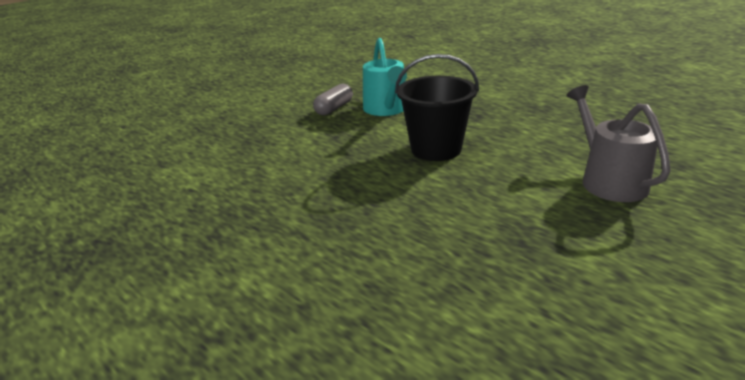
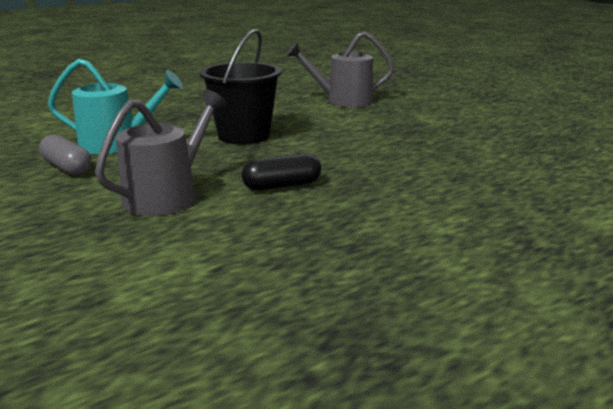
camera: 80 degrees left, 5 degrees down
none -> grey watering can [95,90,227,216]
none -> black capsule [242,153,321,191]

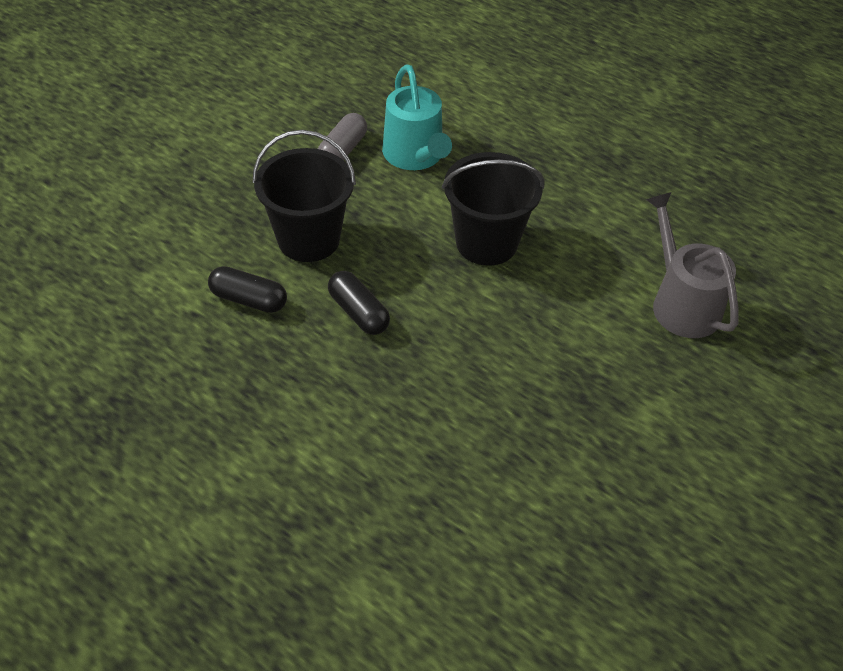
camera: 70 degrees right, 25 degrees up
grey watering can [95,90,227,216] -> black bucket [253,130,356,262]
none -> black capsule [208,266,287,313]

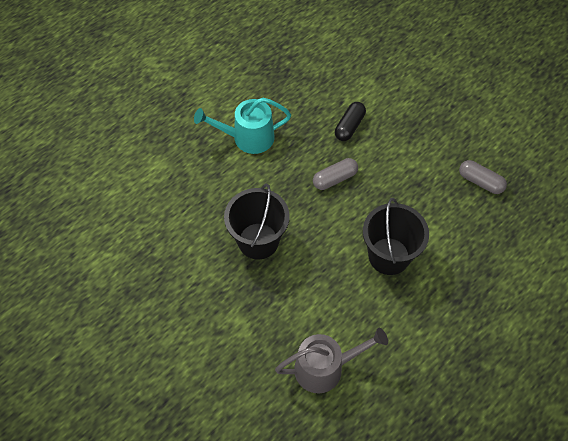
camera: 100 degrees right, 10 degrees up
black bucket [253,130,356,262] -> black bucket moved to [224,184,290,260]
black capsule [328,271,390,335] -> grey capsule [313,158,358,190]
turquoise watering can [382,64,452,170] -> turquoise watering can moved to [194,98,291,154]

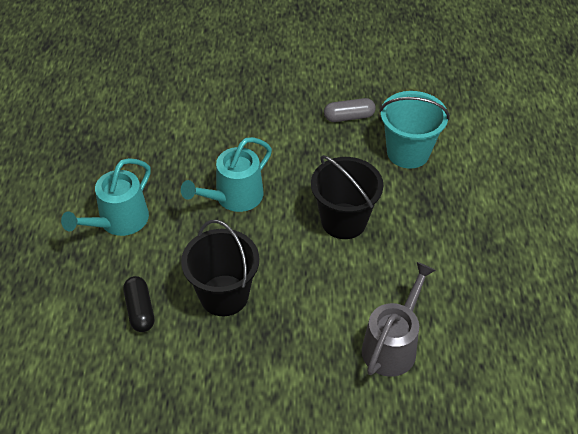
camera: 45 degrees left, 10 degrees down
grey capsule [313,158,358,190] -> turquoise watering can [181,137,272,212]
black capsule [335,102,366,141] -> black capsule moved to [123,276,154,332]
none -> turquoise bucket [379,91,450,169]

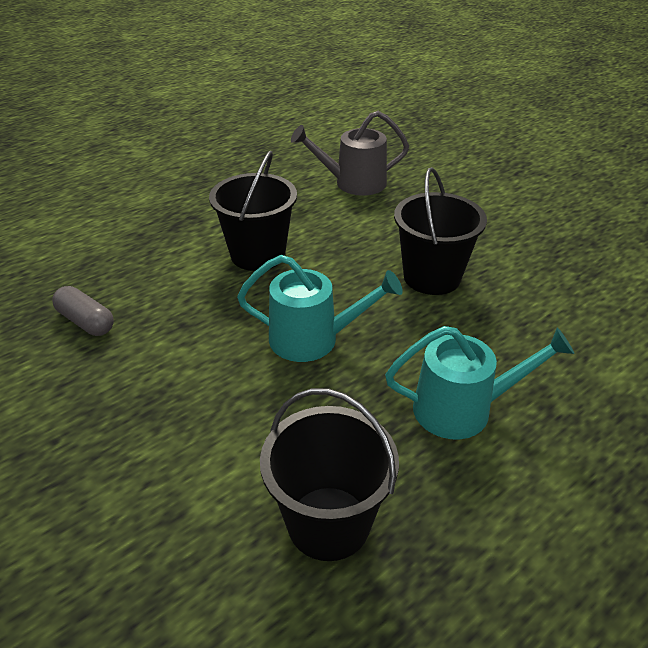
camera: 130 degrees left, 10 degrees down
black capsule [123,276,154,332] -> none
turquoise bucket [379,91,450,169] -> none
none -> black bucket [260,388,399,561]

